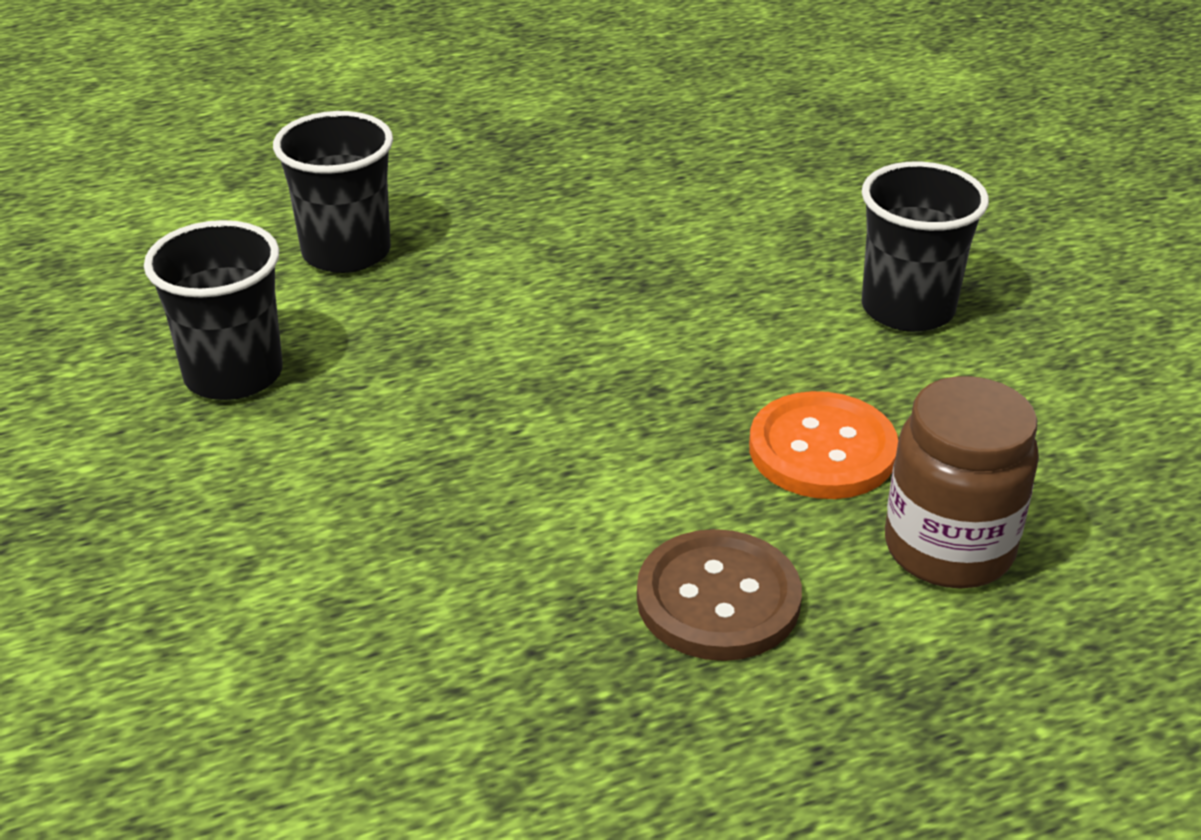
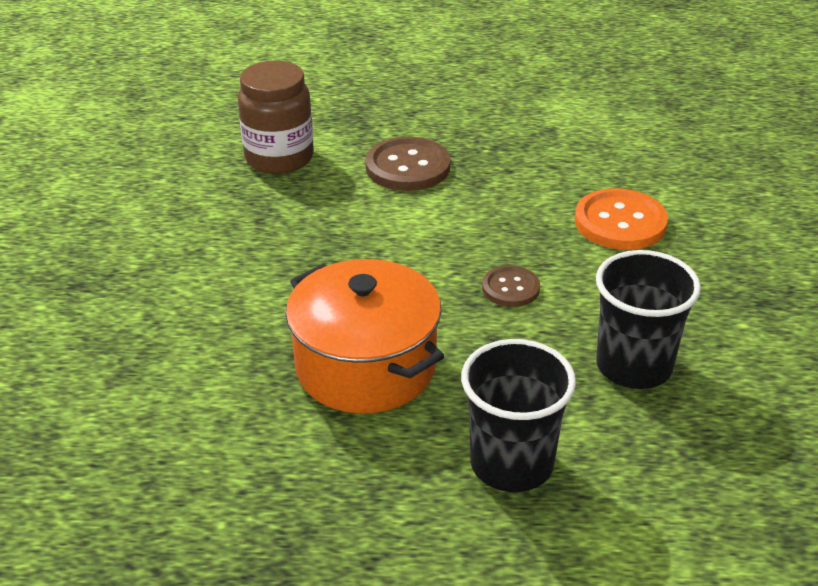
camera: 155 degrees left, 0 degrees up
orange button [749,391,898,499] -> orange button moved to [575,188,668,250]
black cup [861,162,989,332] -> none
none -> orange pot [286,259,444,414]
none -> brown button [482,266,540,307]

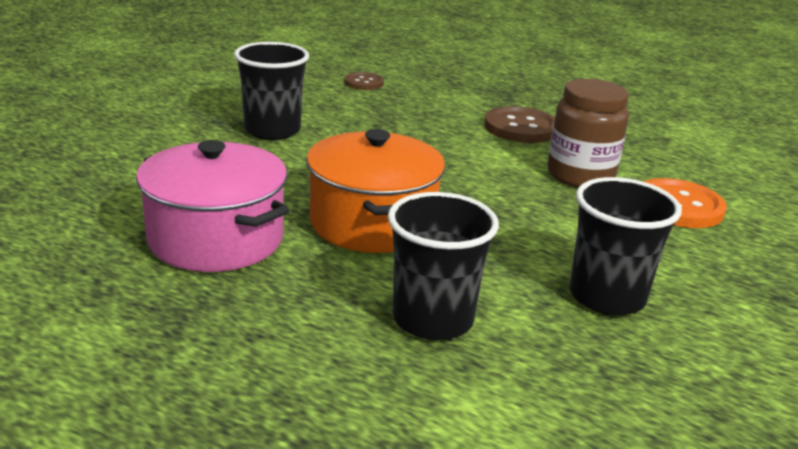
camera: 25 degrees right, 10 degrees down
brown jar [238,61,314,174] -> brown jar moved to [548,79,629,188]
brown button [482,266,540,307] -> brown button moved to [344,72,384,90]
none -> pink pot [136,140,290,272]
none -> black cup [234,42,309,140]

